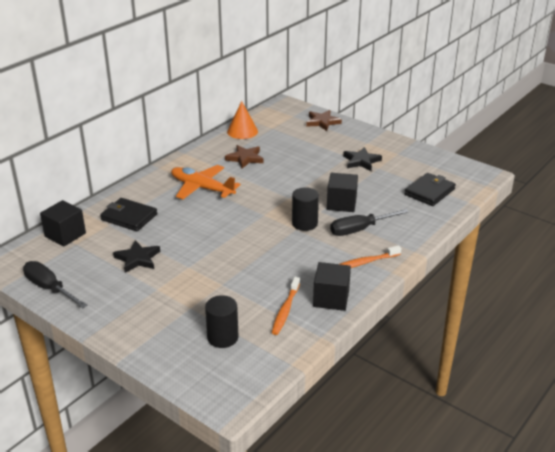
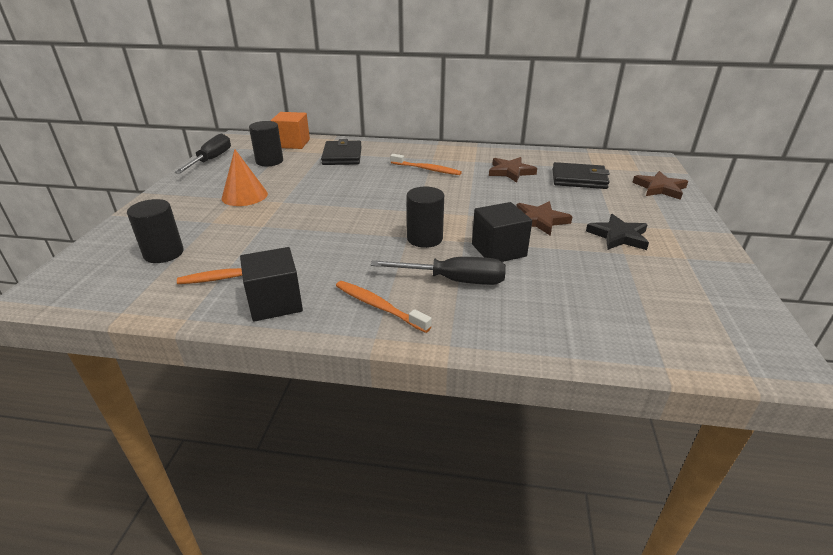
camera: 60 degrees right, 0 degrees up
black cube [40,200,86,247] -> orange cube [271,112,310,149]
black star [113,240,160,273] -> none
orange plane [171,165,241,199] -> orange toothbrush [390,154,462,175]
orange cone [227,101,258,139] -> orange cone moved to [222,149,268,206]
black screwdriver [330,209,409,236] -> black screwdriver turned 150 degrees clockwise [371,257,506,285]
black wallet [404,173,456,206] -> black wallet moved to [552,162,610,189]
none -> black cylinder [249,121,283,166]
none -> brown star [516,201,573,236]

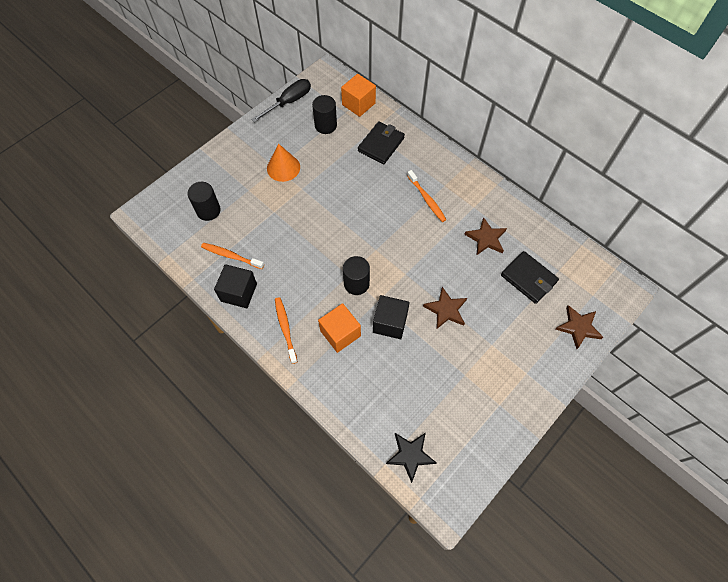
camera: 35 degrees right, 30 degrees up
black screwdriver [371,257,506,285] -> orange cube [318,303,361,353]
black star [586,214,649,250] -> black star moved to [386,433,436,483]

